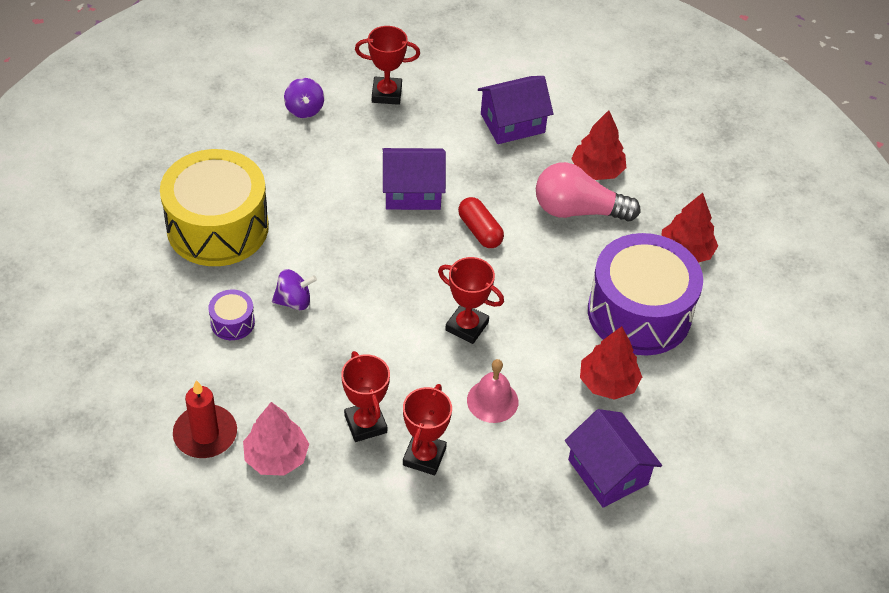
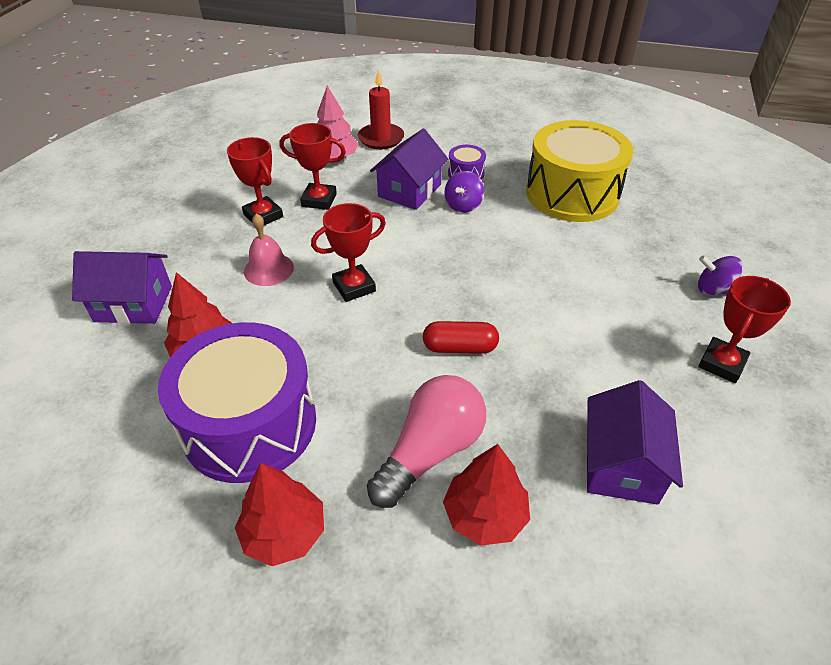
camera: 125 degrees right, 5 degrees down
purple house [382,148,446,210] -> purple house moved to [370,129,448,210]

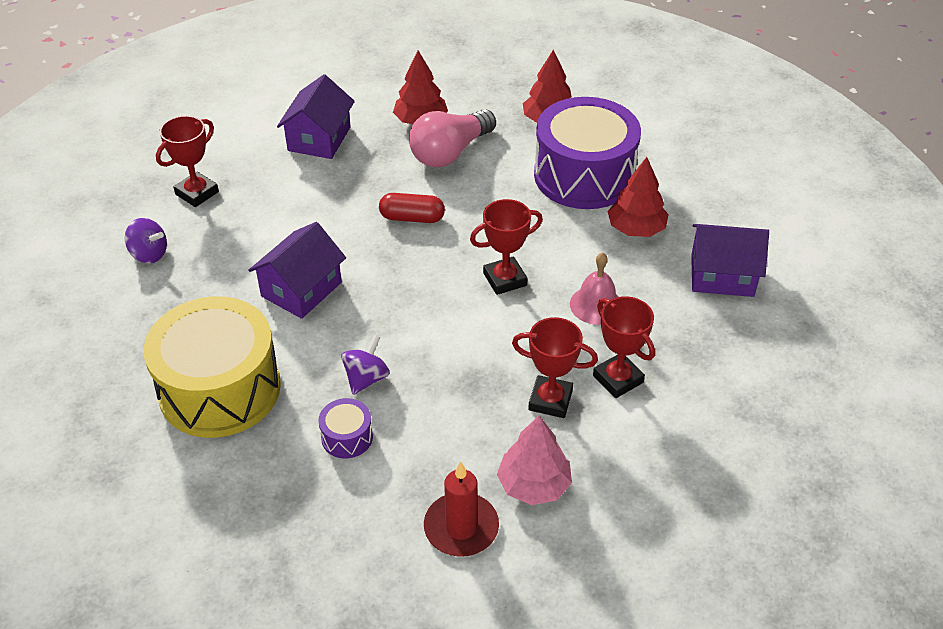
camera: 175 degrees left, 0 degrees up
purple house [370,129,448,210] -> purple house moved to [248,222,346,319]

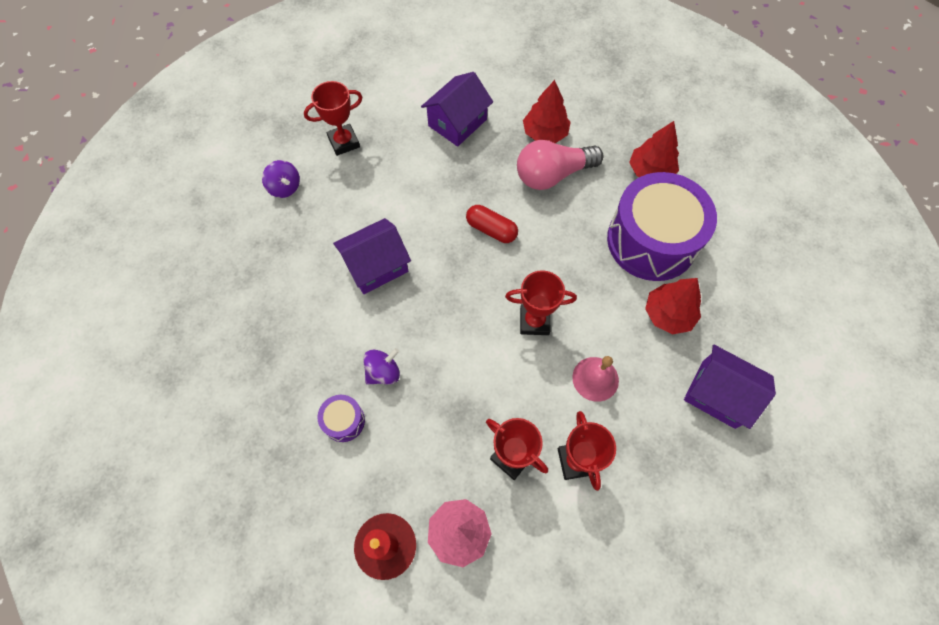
camera: 25 degrees right, 20 degrees up
yellow drum [143,296,281,438] -> none

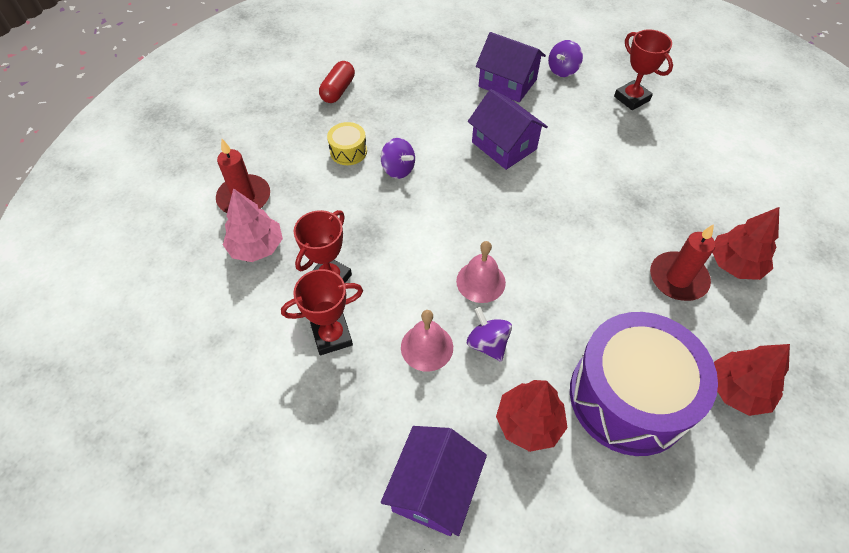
camera: 80 degrees right, 10 degrees down
purple drum [318,395,365,442] -> yellow drum [327,122,367,165]
purple house [421,72,493,147] -> purple house moved to [476,32,546,102]
red capsule [466,205,518,243] -> red capsule moved to [319,61,355,103]
red trophy [505,270,577,335] -> pink bell [456,241,506,303]
pink light bulb [517,140,604,190] -> red candle [650,224,715,301]
none -> purple spinning top [467,307,512,362]

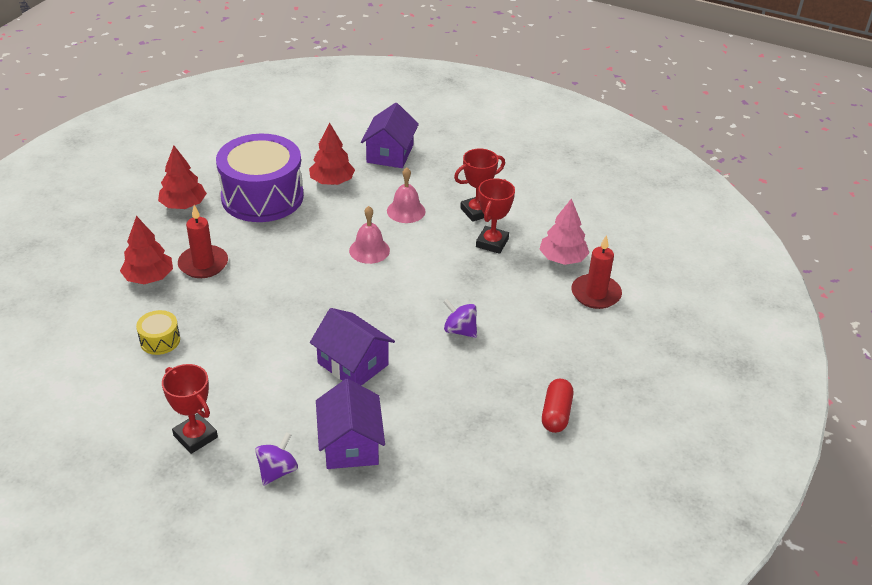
camera: 170 degrees right, 15 degrees down
yellow drum [327,122,367,165] -> yellow drum moved to [136,310,180,355]
purple spinning top [467,307,512,362] -> none
purple house [476,32,546,102] -> purple house turned 60 degrees clockwise [316,379,385,469]

